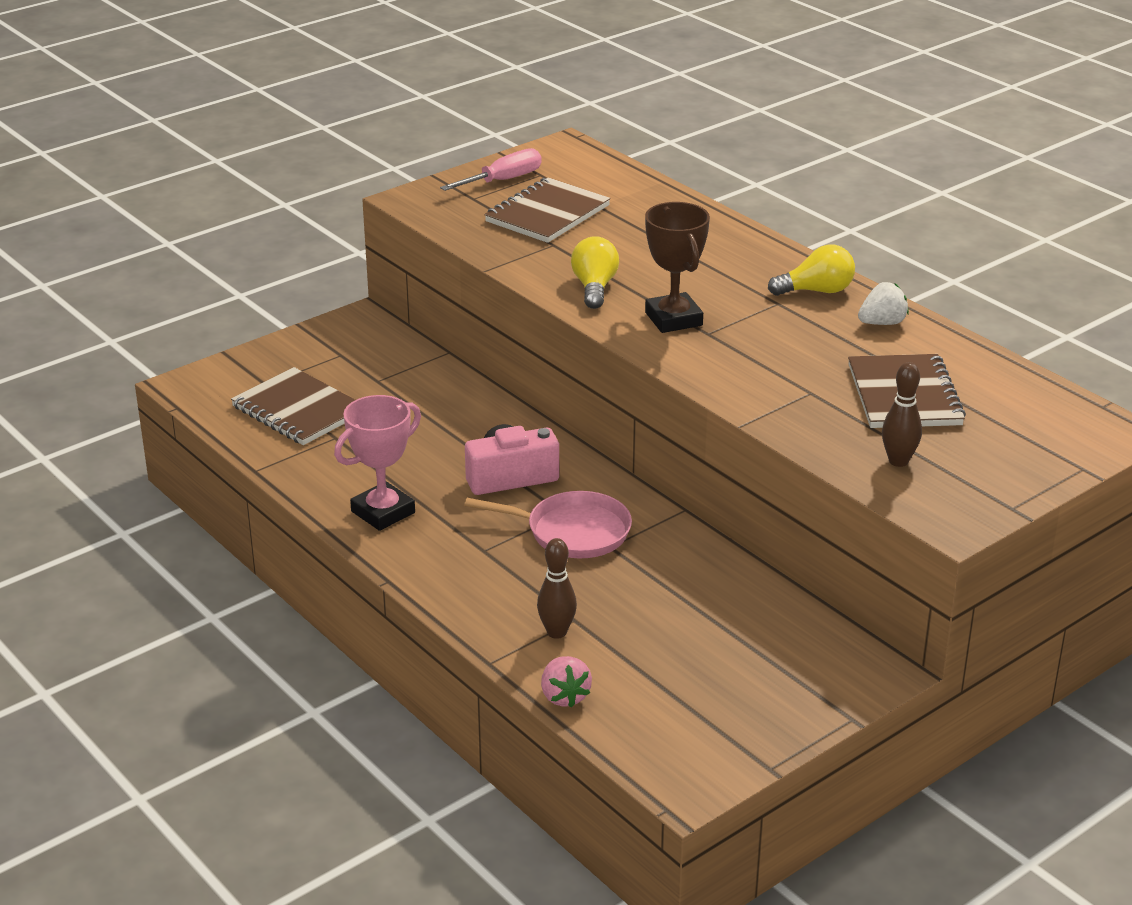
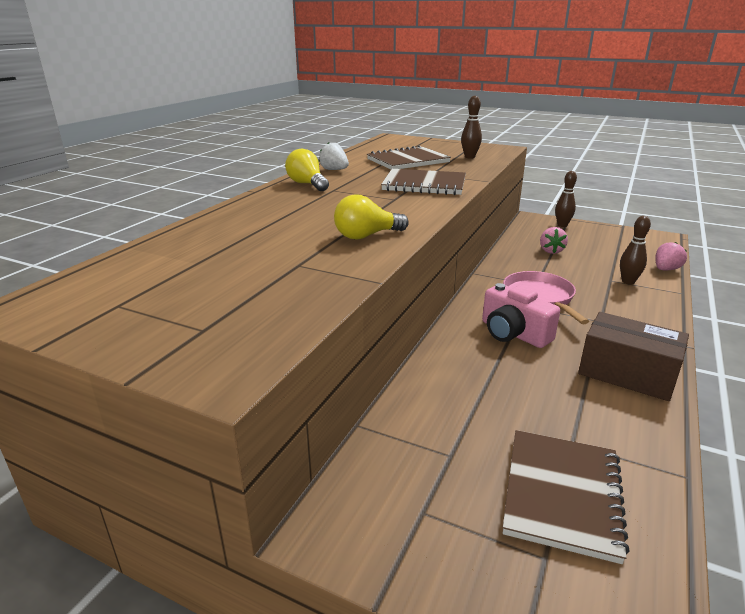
camera: 115 degrees left, 5 degrees down
pink trophy [334,395,421,531] -> brown box [578,312,689,401]
pink screwdriver [440,148,542,191] -> none
brown notebook [484,178,611,243] -> brown notebook moved to [381,169,466,195]
brown trophy [645,202,710,333] -> none
none -> pink strawberry [540,227,568,254]
none -> brown bowling pin [555,171,577,227]

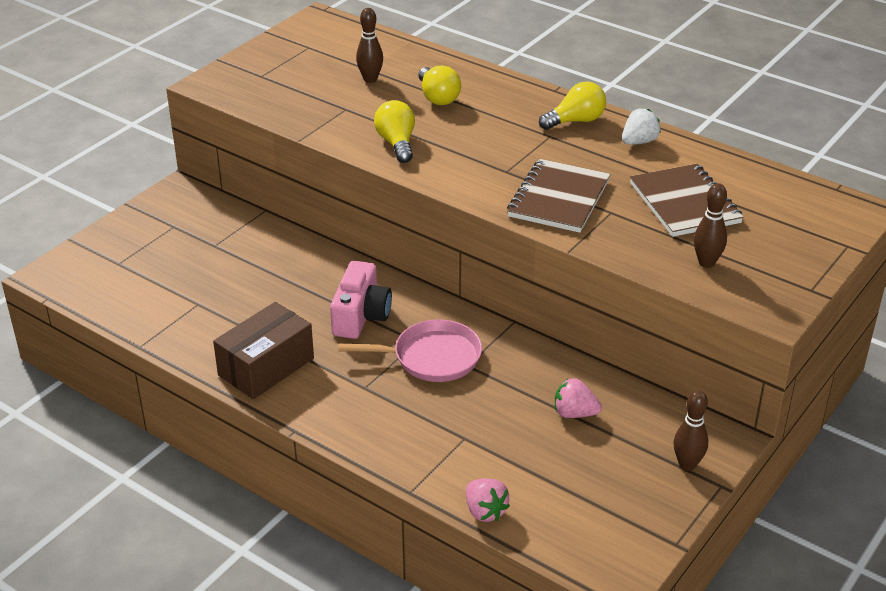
camera: 100 degrees right, 10 degrees up
pink camera [482,283,560,348] -> pink camera turned 135 degrees clockwise [330,261,392,339]
brown notebook [503,430,629,564] -> none
brown bowling pin [620,216,651,285] -> brown bowling pin moved to [356,8,383,83]
none -> yellow light bulb [418,66,461,105]

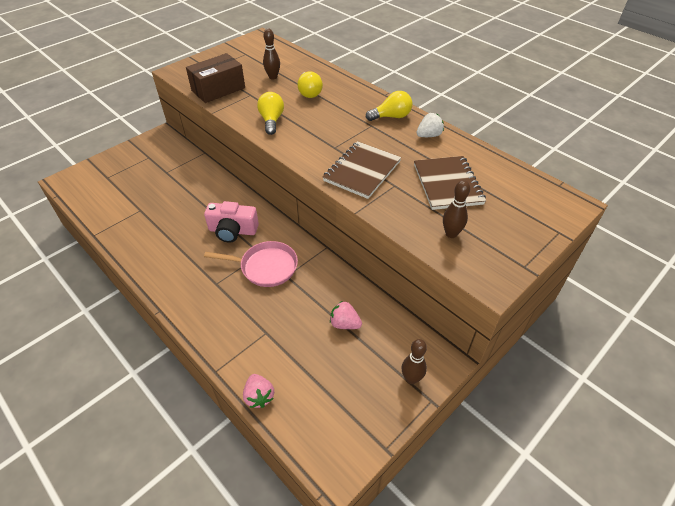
camera: 10 degrees right, 10 degrees up
brown box [213,302,314,399] -> brown box moved to [186,53,245,103]
pink camera [330,261,392,339] -> pink camera turned 75 degrees clockwise [204,201,259,243]

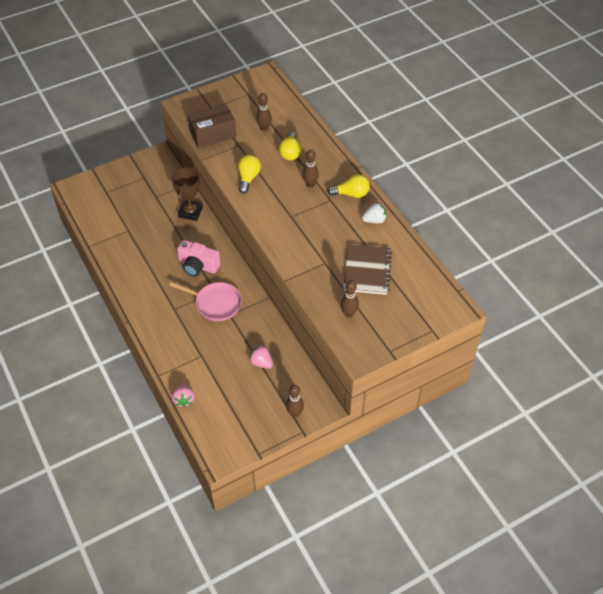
camera: 15 degrees right, 5 degrees up
brown notebook [323,141,401,199] -> none
none -> brown trophy [171,166,203,221]
none -> brown bowling pin [302,149,319,188]

